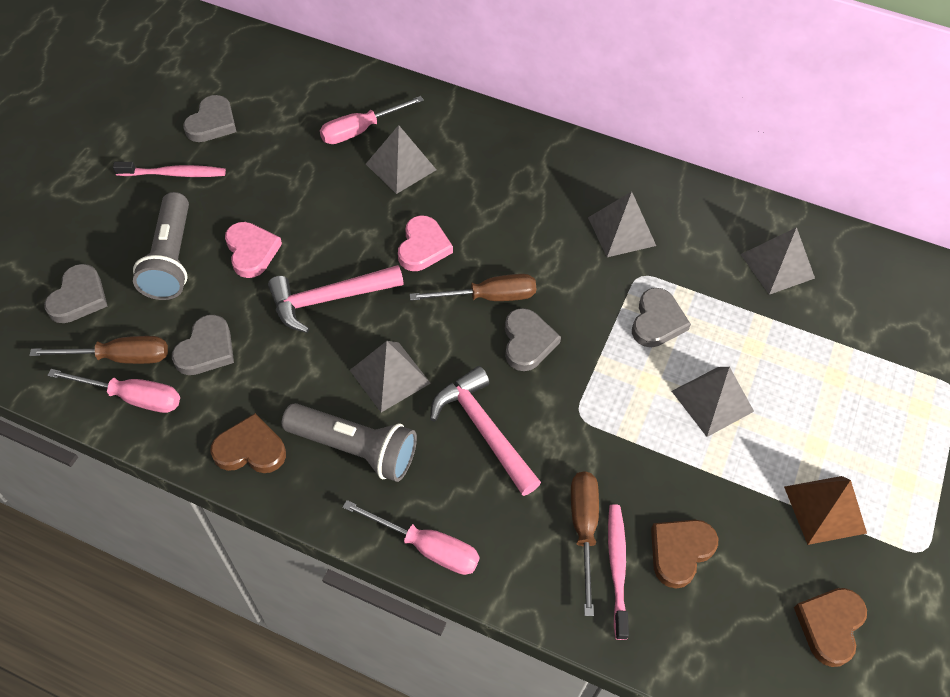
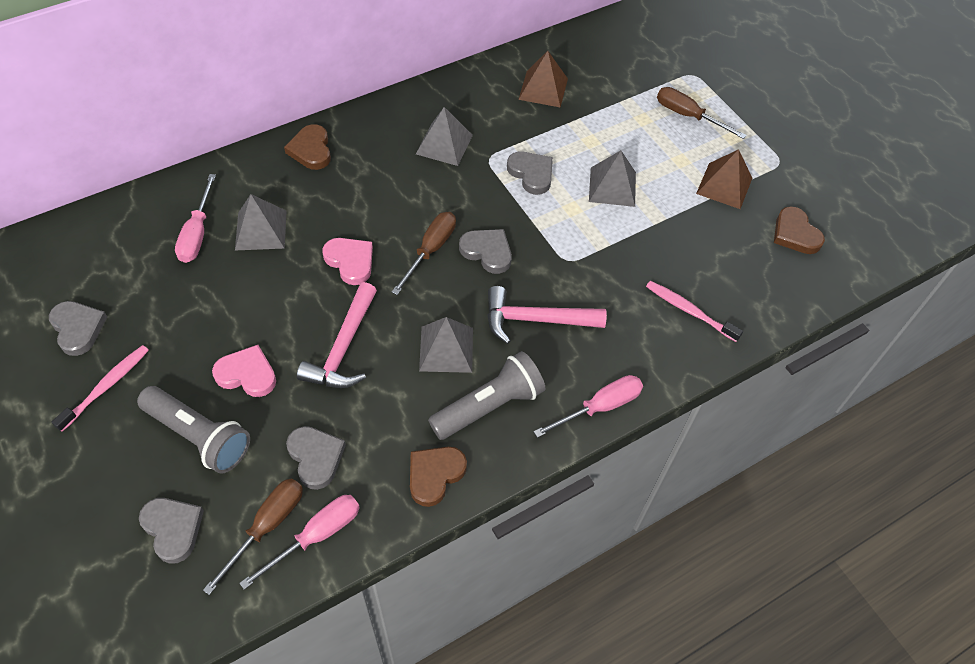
camera: 55 degrees left, 0 degrees up
brown screwdriver [571,471,599,616] -> brown screwdriver moved to [657,87,747,139]
brown heart [651,520,718,589] -> brown heart moved to [284,124,331,170]
grey pyramid [741,227,815,295] -> brown pyramid [518,51,568,107]

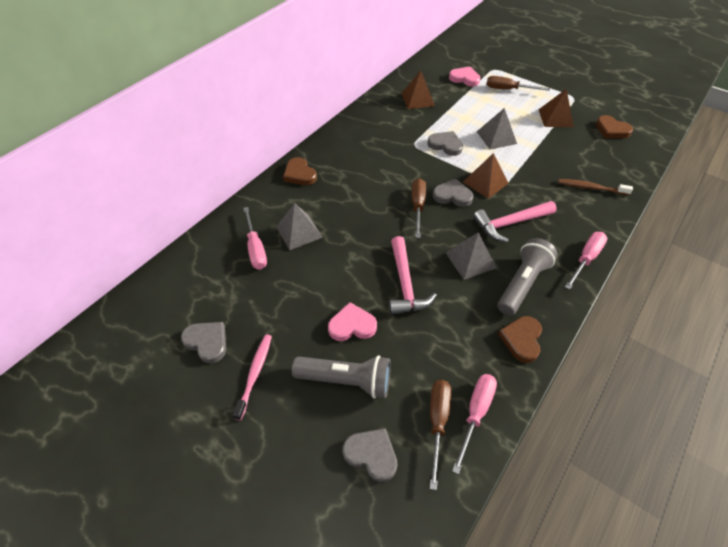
camera: 20 degrees left, 5 degrees down
grey heart [286,426,346,490] -> none
pink heart [322,238,373,285] -> pink heart moved to [449,67,481,86]
grey pyramid [416,107,473,166] -> none
pink toothbrush [646,281,743,342] -> brown toothbrush [558,179,633,195]
none -> brown pyramid [463,153,508,199]

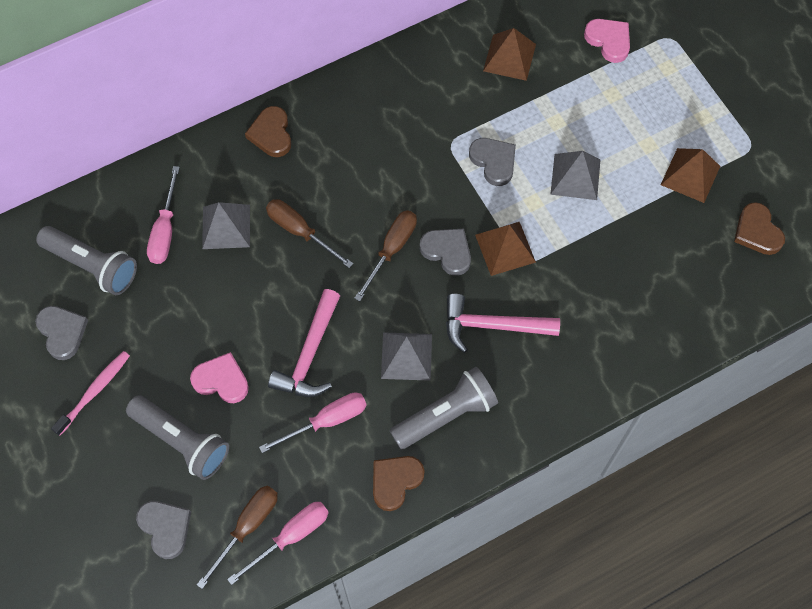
camera: 25 degrees right, 15 degrees up
brown screwdriver [486,76,550,91] -> brown screwdriver moved to [266,199,353,268]
brown toothbrush [558,179,633,195] -> none
pink screwdriver [565,232,608,290] -> pink screwdriver moved to [259,392,367,453]
none -> grey flashlight [36,226,137,295]

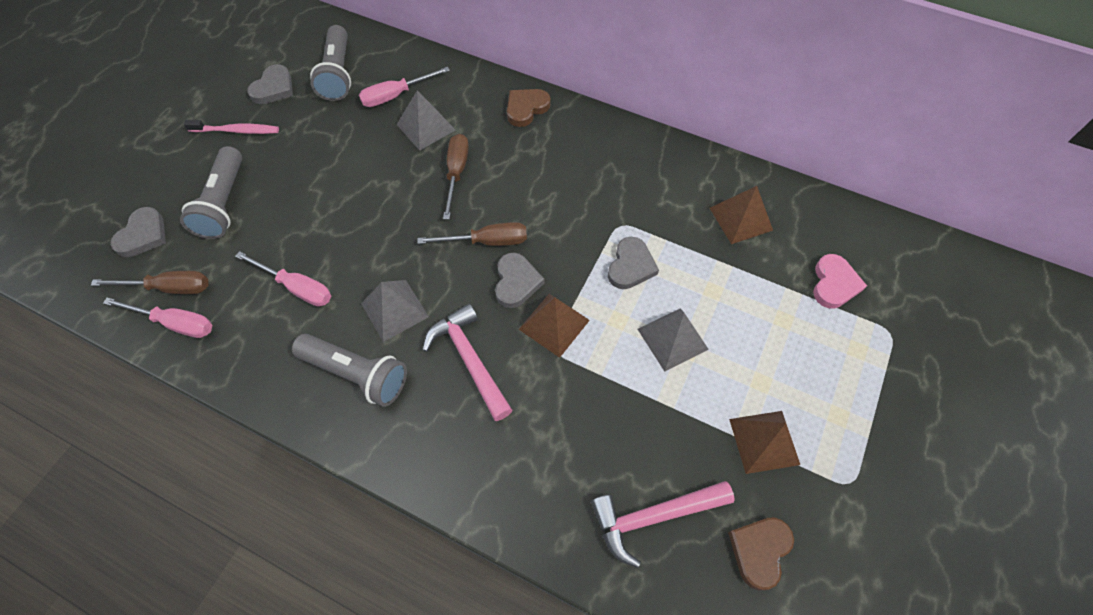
camera: 55 degrees right, 5 degrees down
pink heart [190,352,249,403] -> none
pink hammer [268,289,340,397] -> pink hammer moved to [591,481,735,568]
brown heart [373,456,425,511] -> none

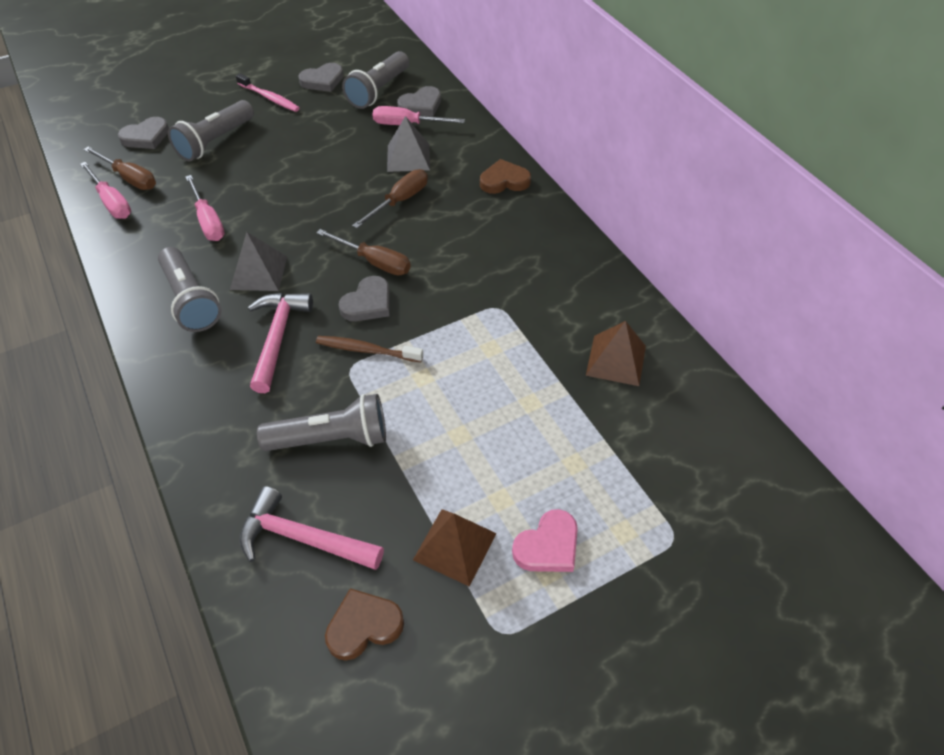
camera: 35 degrees right, 10 degrees down
brown pyramid [519,294,590,358] -> brown toothbrush [316,336,423,362]
grey heart [608,237,659,289] -> grey heart moved to [397,86,441,117]
grey pyramid [637,308,709,372] -> none
pink heart [813,254,867,309] -> pink heart moved to [512,509,578,572]
none -> grey flashlight [257,394,386,451]

